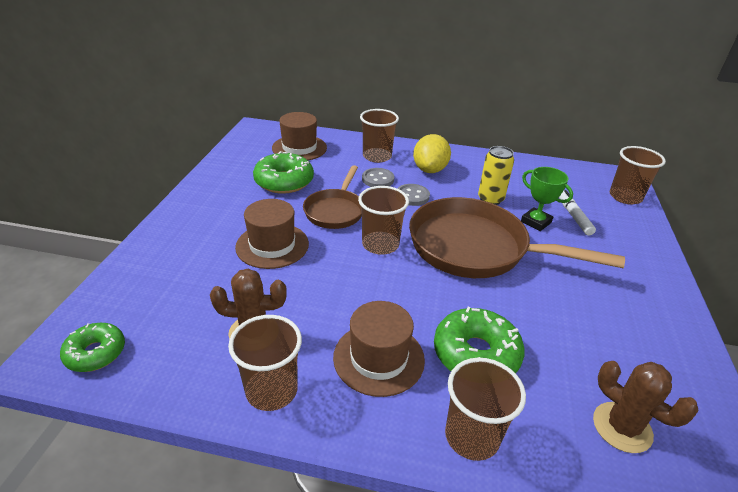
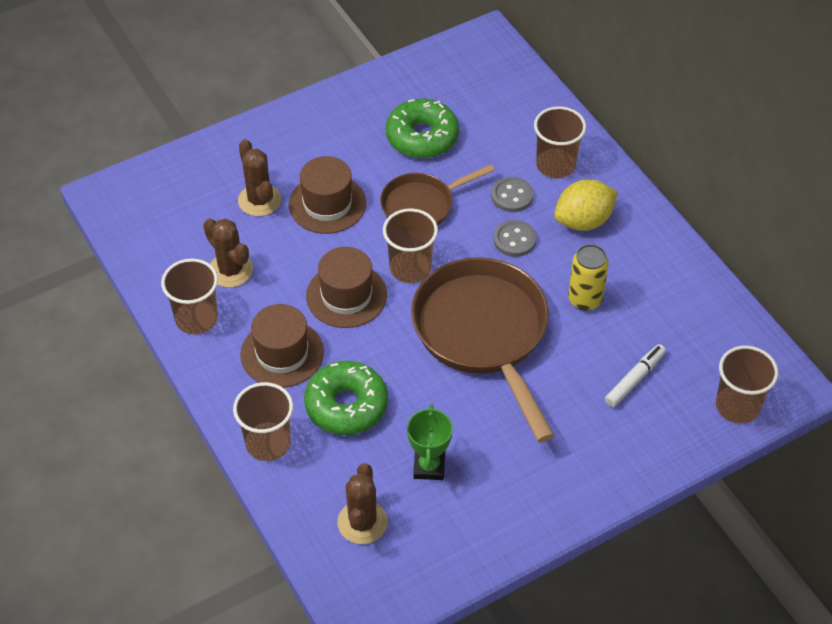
camera: 50 degrees right, 15 degrees up
green donut [60,323,125,372] -> none
brown hat [272,112,327,160] -> brown hat moved to [306,247,387,328]
green trophy [521,167,573,231] -> green trophy moved to [407,404,453,480]
none -> brown cactus [238,139,281,216]

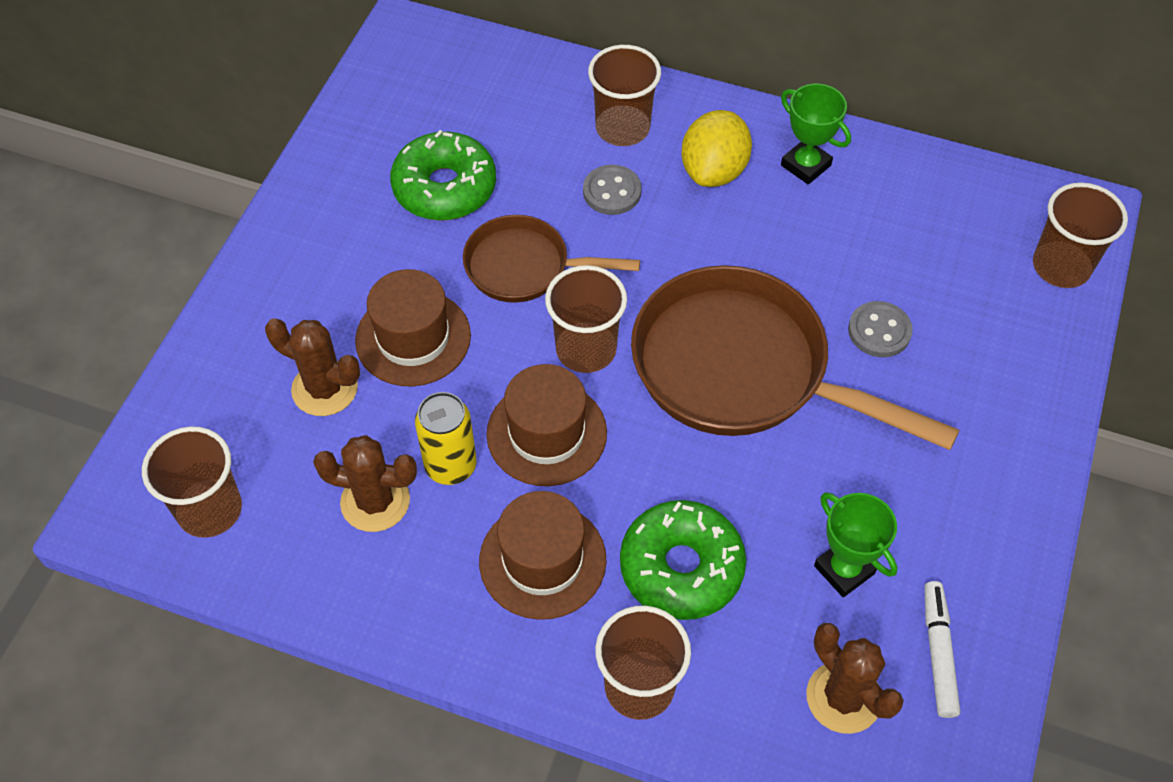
camera: 40 degrees left, 5 degrees up
brown cup [161,259,218,334] -> brown cup moved to [142,426,242,538]
brown pan [380,164,495,226] -> brown pan turned 75 degrees clockwise [463,215,640,303]
grey button [493,220,536,257] -> grey button moved to [848,301,913,357]
yellow can [568,244,609,311] -> yellow can moved to [415,392,476,485]
white marker [605,344,666,407] -> white marker moved to [924,581,960,718]
none -> green trophy [781,84,851,184]

